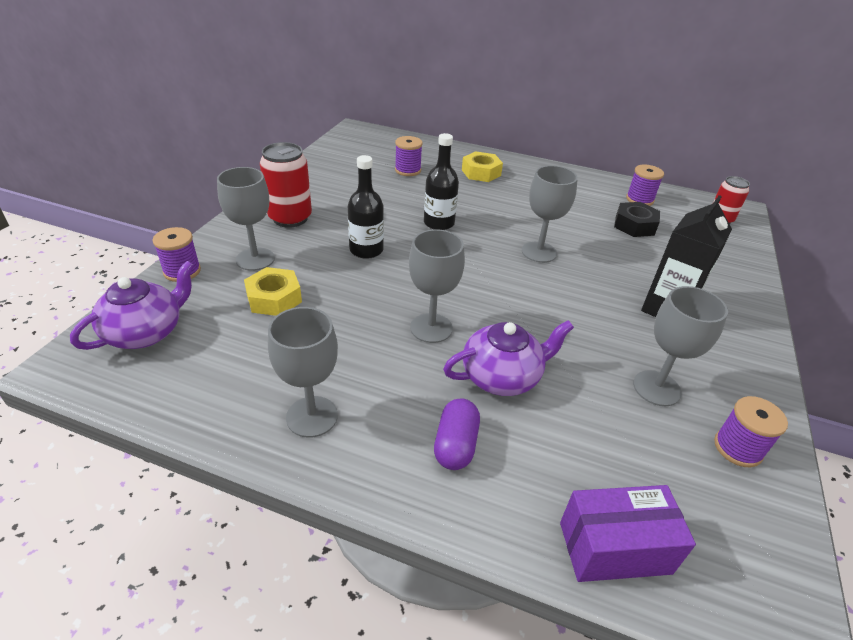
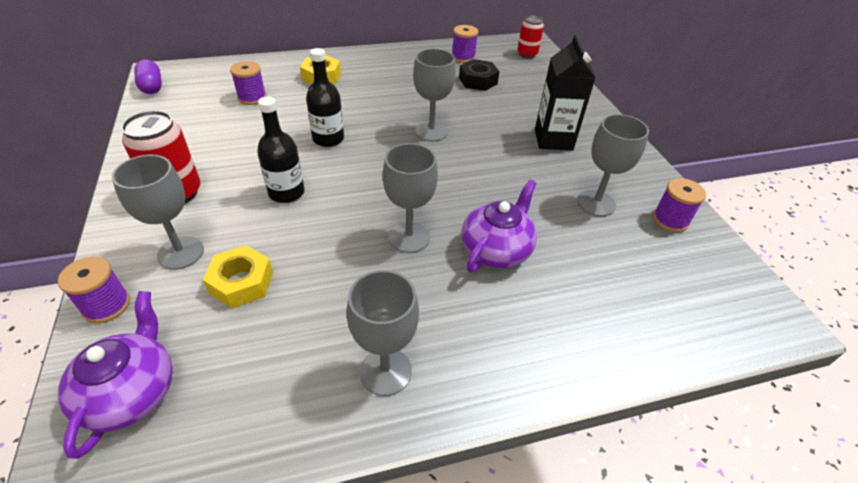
camera: 35 degrees left, 5 degrees up
purple capsule [434,398,480,470] -> purple capsule moved to [134,60,162,94]
purple box [560,485,696,582] -> none

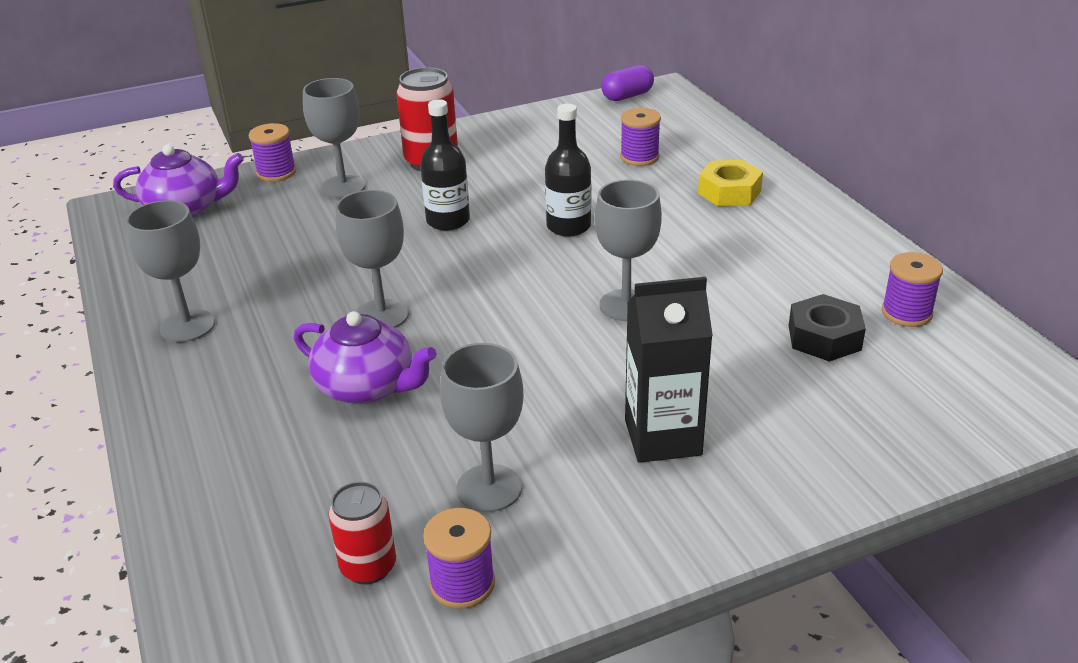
camera: 85 degrees right, 10 degrees down
yellow nut [203,245,273,308] -> none
red can [517,15,544,58] -> red can moved to [328,481,396,585]

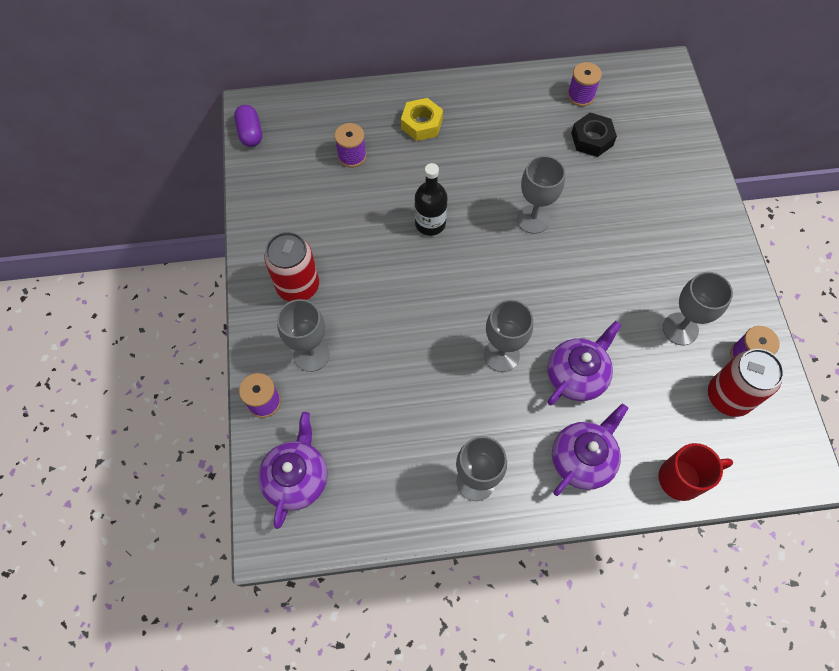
camera: 75 degrees left, 30 degrees up
red can [328,481,396,585] -> red can [708,349,784,417], size x1.57
black bottle [420,99,470,231] -> none
black carton [625,277,713,463] -> none
none -> purple teapot [552,404,628,496]
none -> red mug [659,443,733,501]

